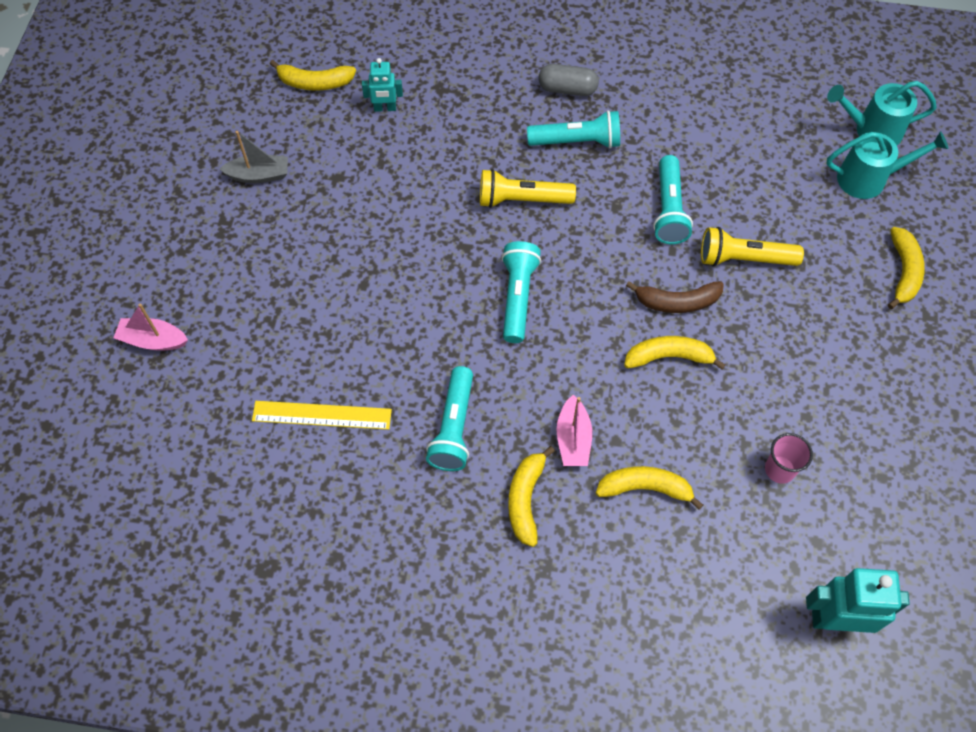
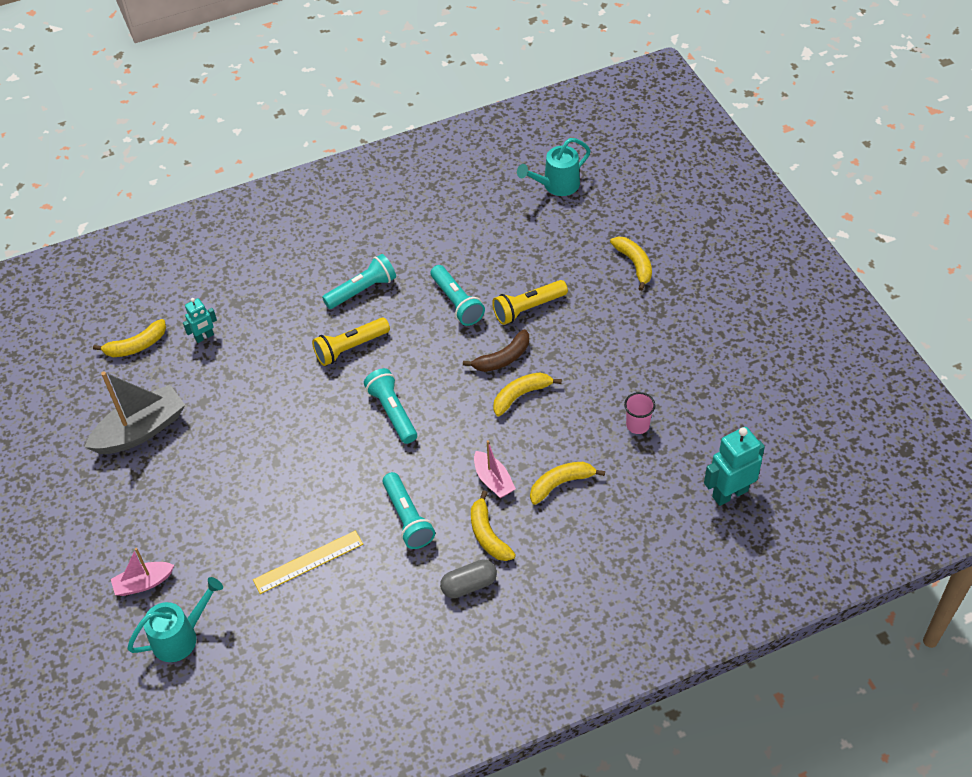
camera: 30 degrees left, 10 degrees down
grey boat [220,131,288,183] -> grey boat [85,371,185,454], size x1.78
grey capsule [539,64,599,96] -> grey capsule moved to [440,559,497,598]
turquoise watering can [826,131,948,199] -> turquoise watering can moved to [127,577,223,662]

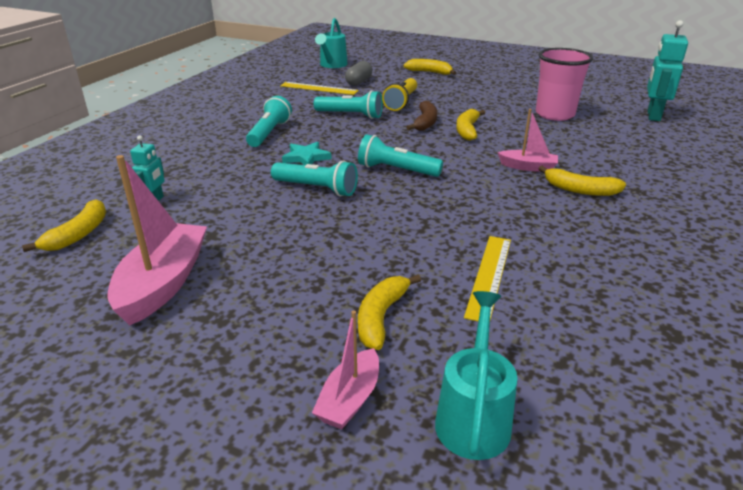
camera: 45 degrees left, 20 degrees down
grey boat [85,371,185,454] -> pink boat [107,155,207,325]
yellow flashlight [312,318,390,366] -> turquoise star [282,142,332,165]
turquoise flashlight [382,472,435,549] -> turquoise flashlight moved to [271,160,358,197]
grey capsule [440,559,497,598] -> grey capsule moved to [345,61,372,86]
yellow banana [530,462,605,505] -> yellow banana moved to [358,275,421,350]
pink cup [624,392,655,434] -> pink cup [536,48,593,121], size x1.98
none -> yellow ruler [280,82,359,95]

